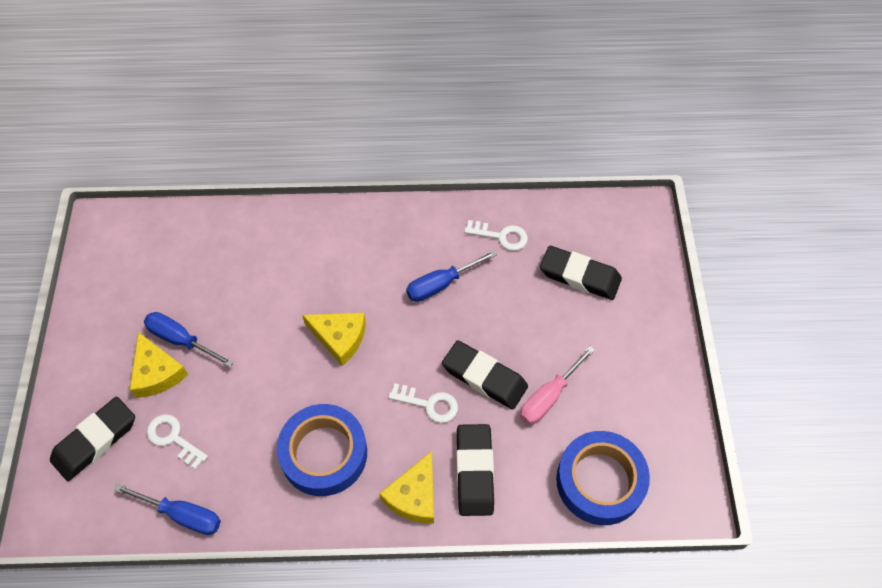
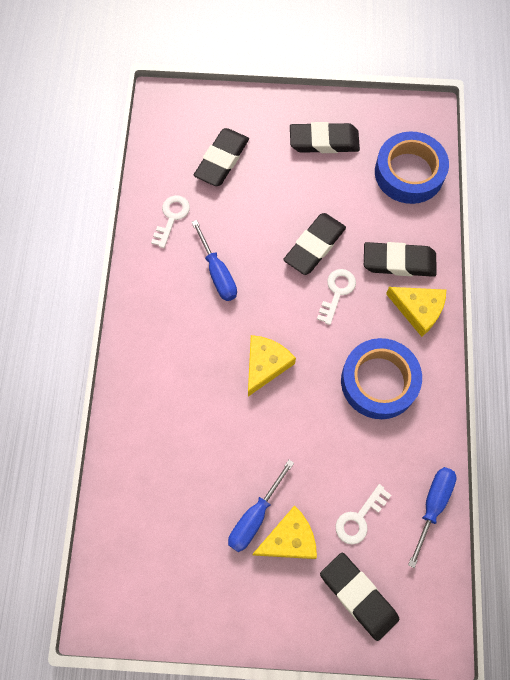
camera: 85 degrees left, 10 degrees up
pink screwdriver [520,346,595,425] -> none
none -> black eraser [290,122,360,153]

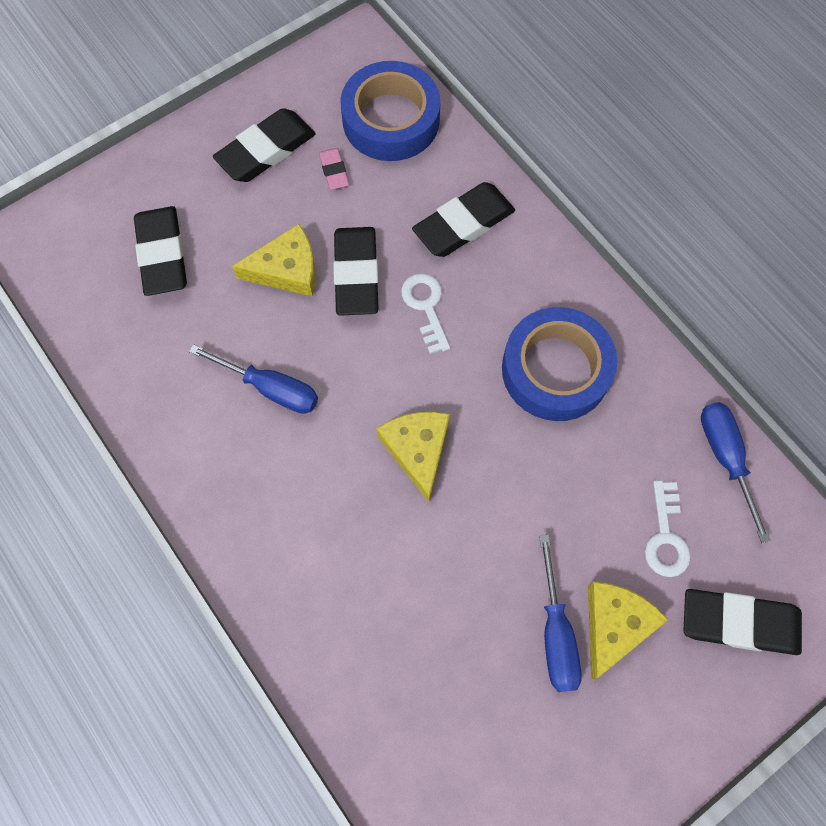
camera: 40 degrees left, 0 degrees up
white key [151,195,190,248] -> none
yellow cheese [386,287,446,337] -> yellow cheese moved to [232,224,316,297]
none -> pink eraser [319,148,349,190]

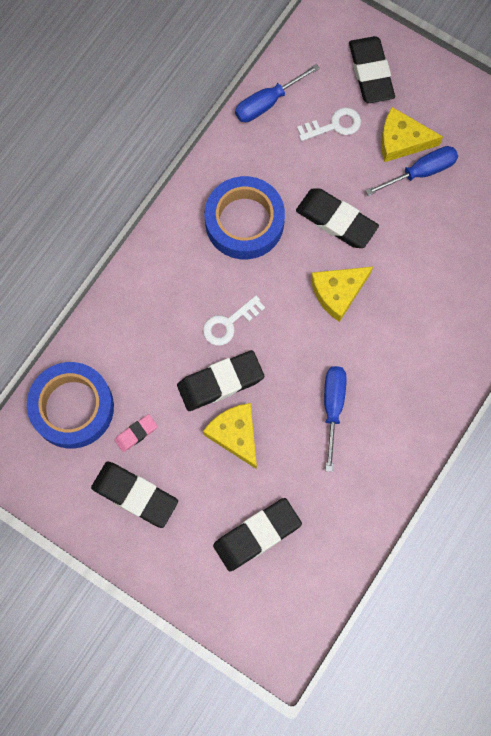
camera: 110 degrees left, 5 degrees up
black eraser [412,182,515,257] -> black eraser moved to [296,188,379,248]

